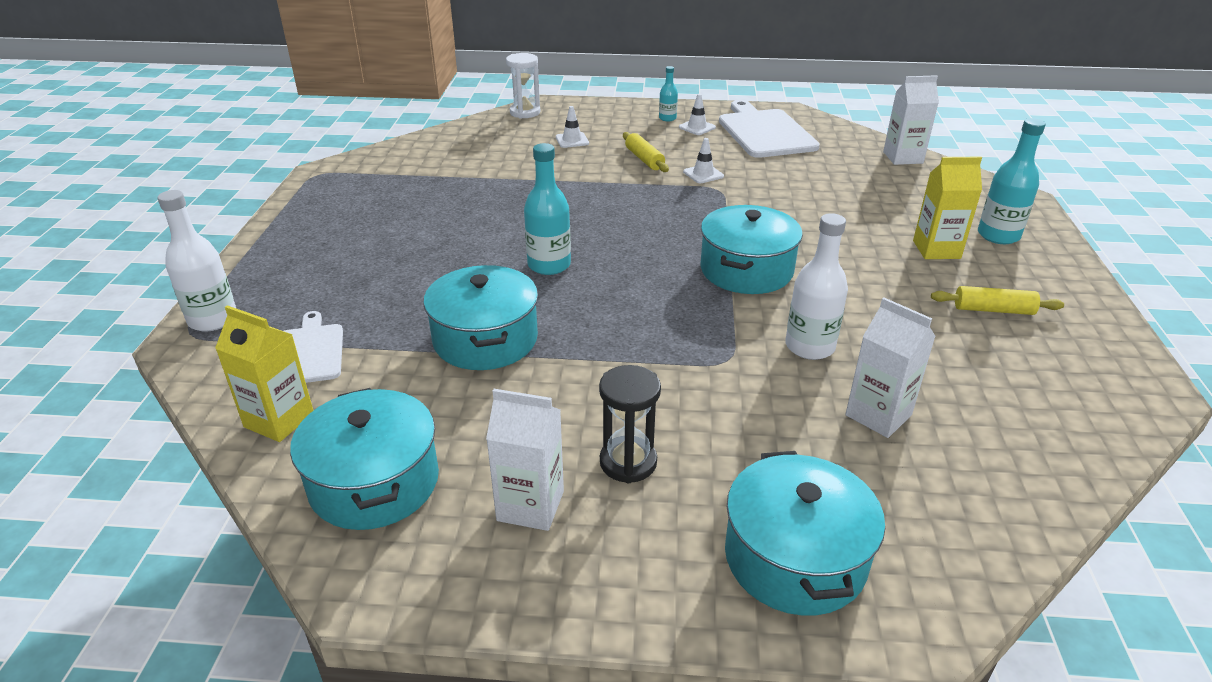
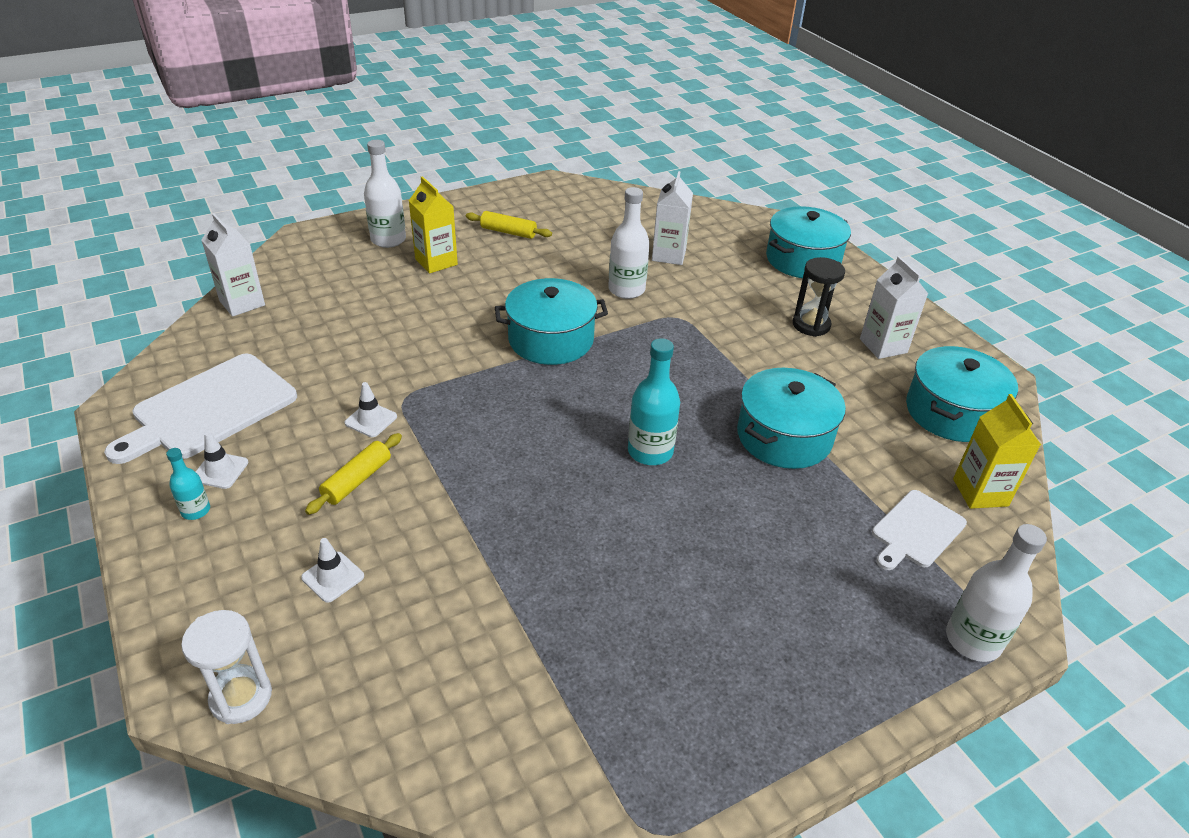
camera: 125 degrees left, 5 degrees up
yellow rolling pin [931,286,1064,315] -> yellow rolling pin turned 45 degrees counterclockwise [466,211,552,239]
turquoise bottle [978,118,1046,244] -> white bottle [364,140,406,248]

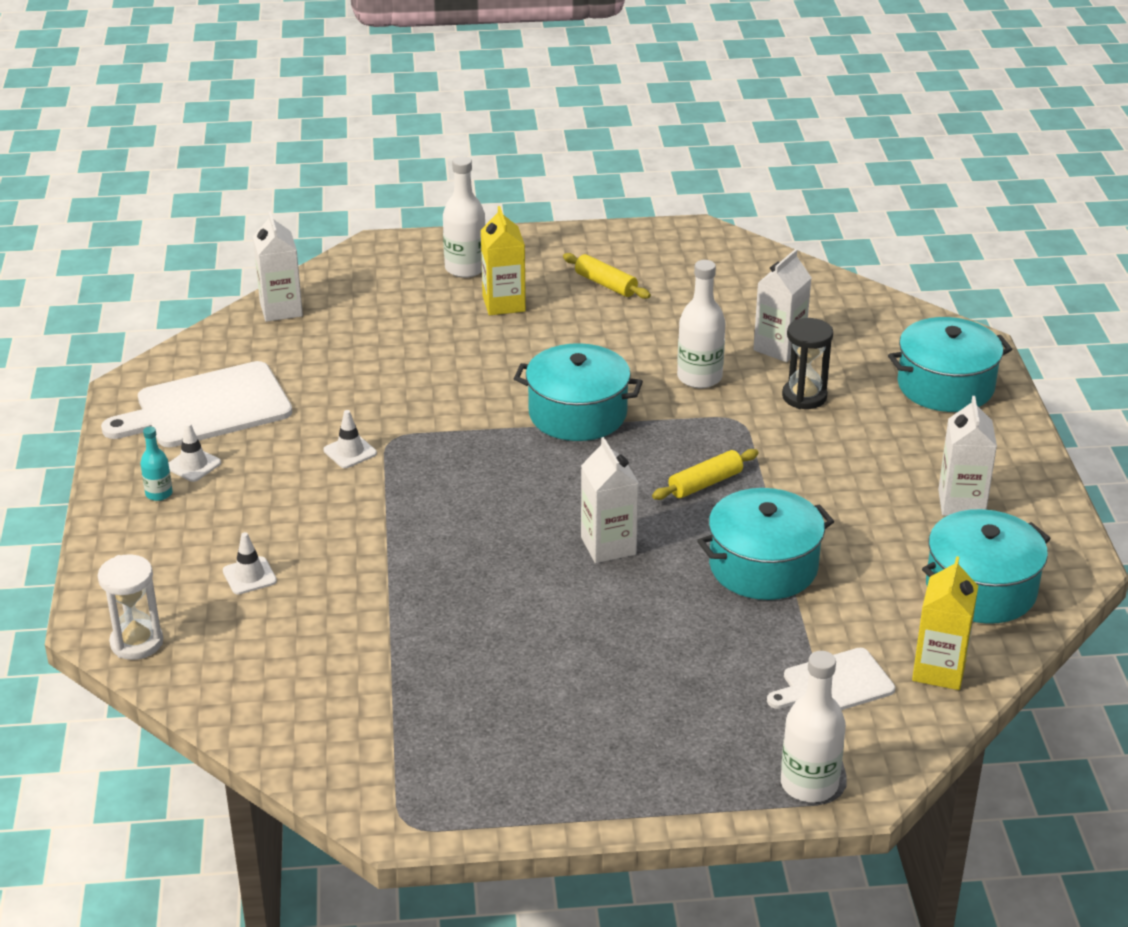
camera: 25 degrees right, 5 degrees down
yellow rolling pin [305,433,402,515] -> yellow rolling pin moved to [652,449,759,500]
turquoise bottle [628,338,680,465] -> white carton [581,437,639,563]
black hourglass [793,257,845,337] -> black hourglass moved to [782,318,833,409]

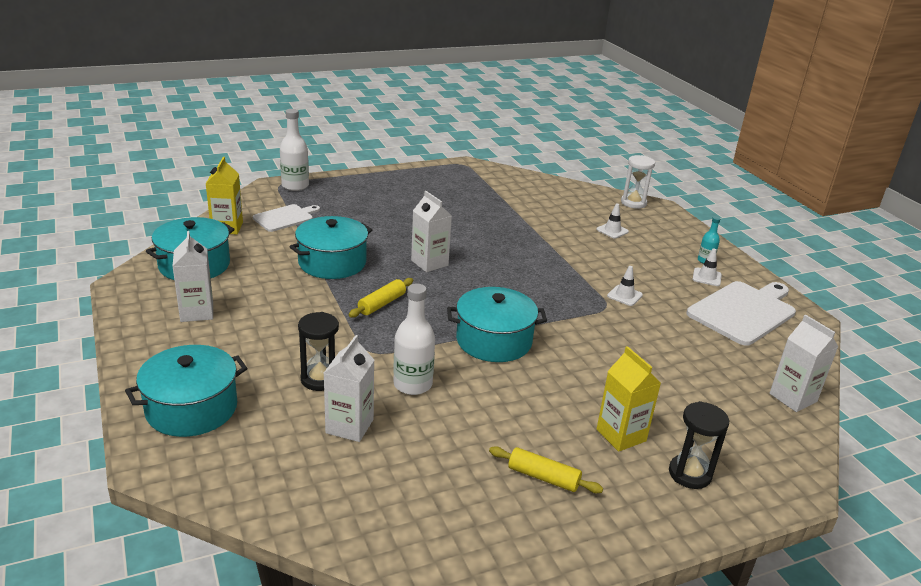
camera: 160 degrees right, 5 degrees down
white bottle [443,156,485,278] -> black hourglass [669,401,729,489]

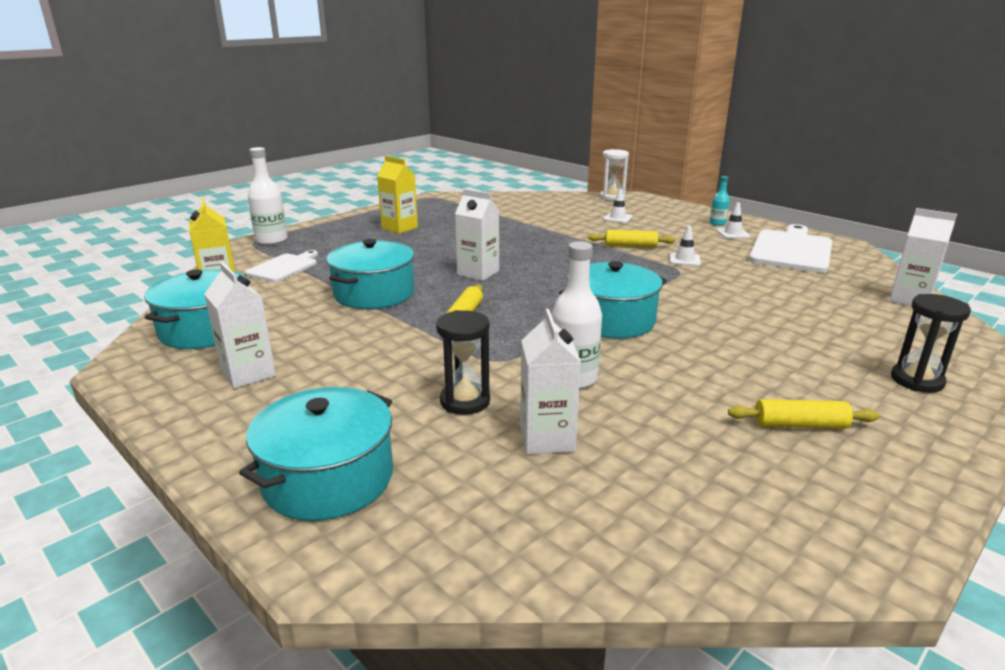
camera: 20 degrees left, 5 degrees down
yellow carton [597,346,661,452] -> yellow carton moved to [377,156,418,234]
none -> yellow rolling pin [588,230,675,248]

